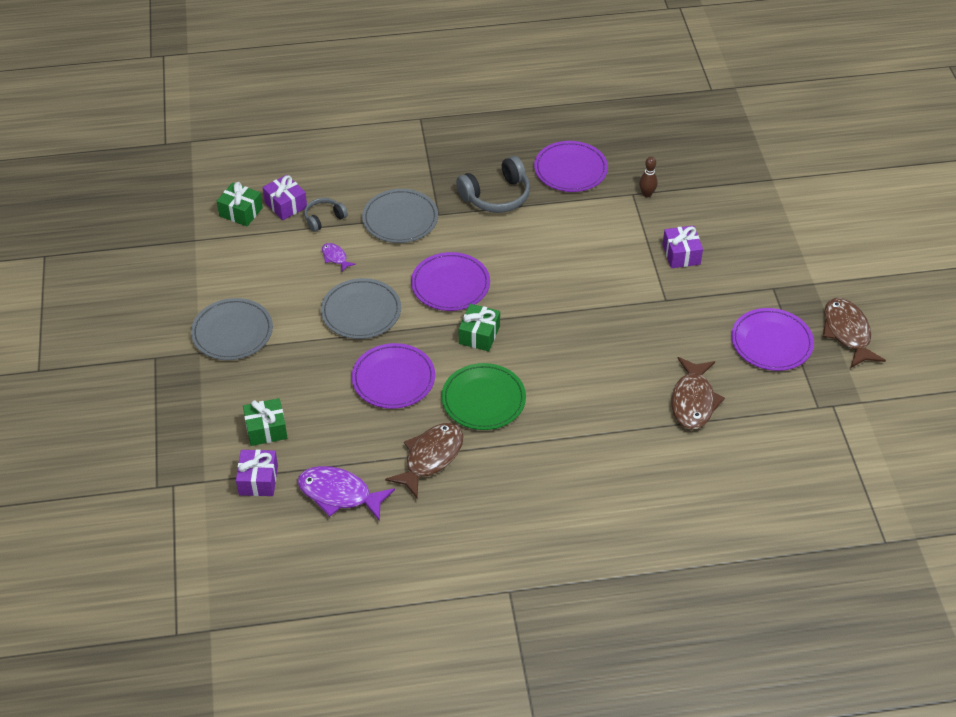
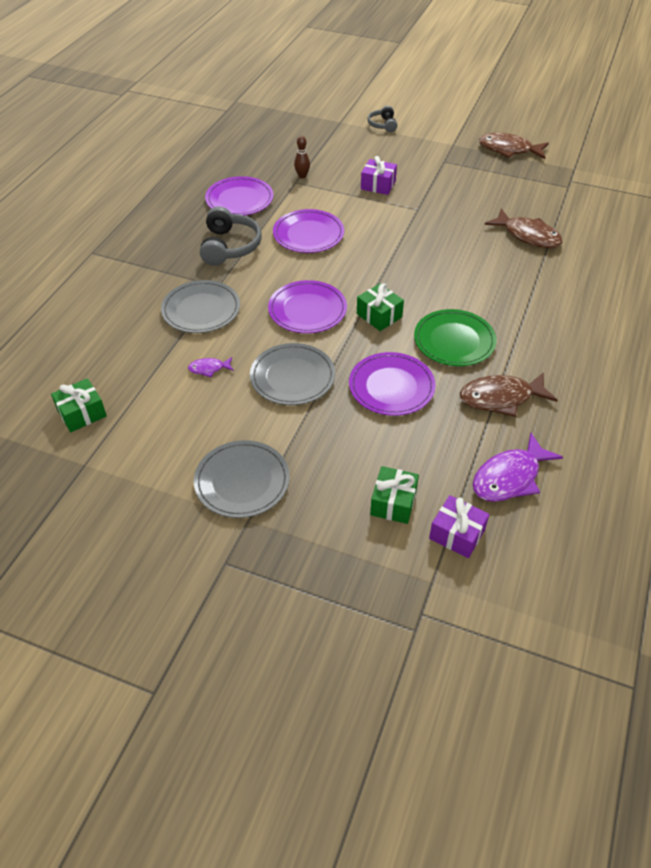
camera: 60 degrees left, 0 degrees up
purple gift [263,175,307,220] -> none
grey headphones [304,198,348,232] -> grey headphones moved to [368,106,397,132]
brown fish [385,423,463,498] -> brown fish turned 75 degrees counterclockwise [460,372,558,417]
purple plate [731,308,814,371] -> purple plate moved to [273,209,344,253]

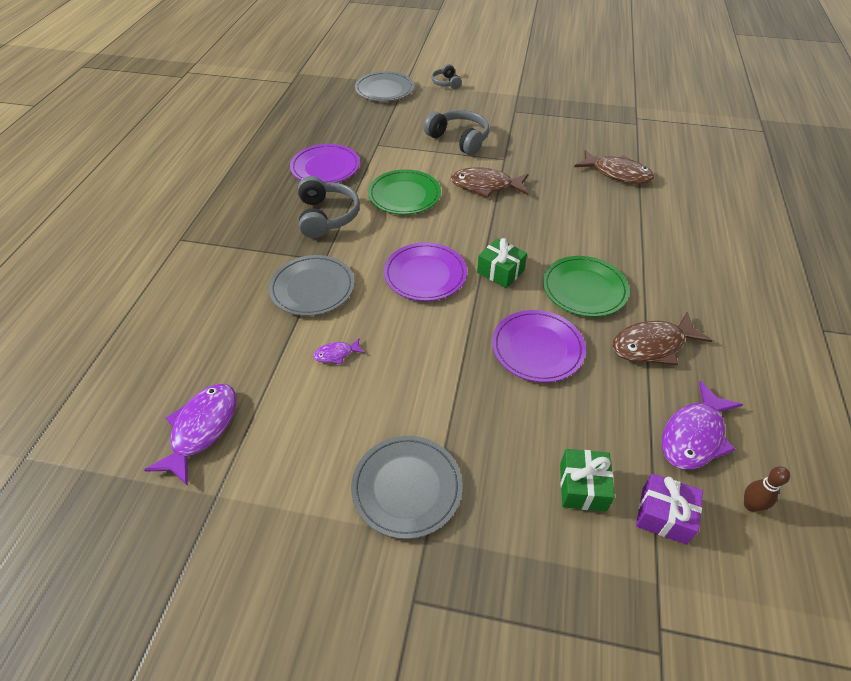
camera: 10 degrees left, 0 degrees up
green gift [51,378,107,432] -> purple fish [144,384,236,486]
grey plate [250,343,335,405] -> grey plate moved to [355,71,414,101]
purple plate [273,209,344,253] -> green plate [368,169,441,215]
brown bowling pin [294,136,310,179] -> brown bowling pin moved to [744,466,790,512]
purple gift [361,156,397,195] -> grey headphones [424,110,489,155]
brown fish [479,133,549,159] -> brown fish moved to [451,167,528,198]

